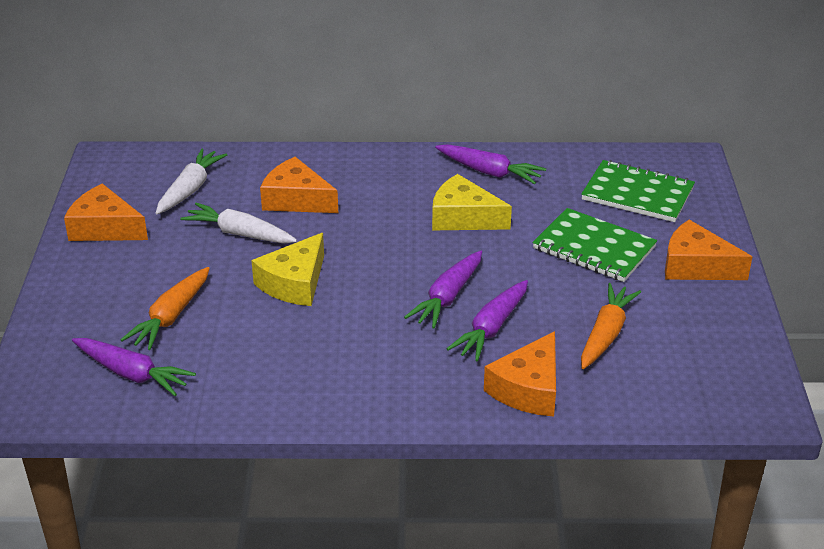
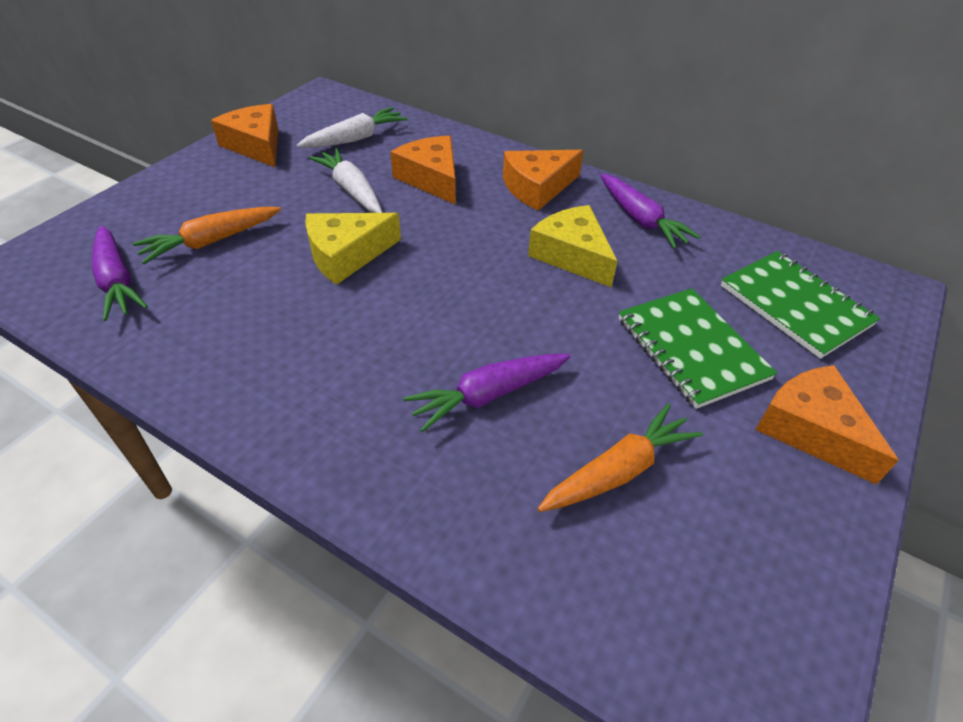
camera: 30 degrees right, 10 degrees up
purple carrot [404,251,482,329] -> none
orange cheese [484,331,556,417] -> orange cheese moved to [503,150,584,211]

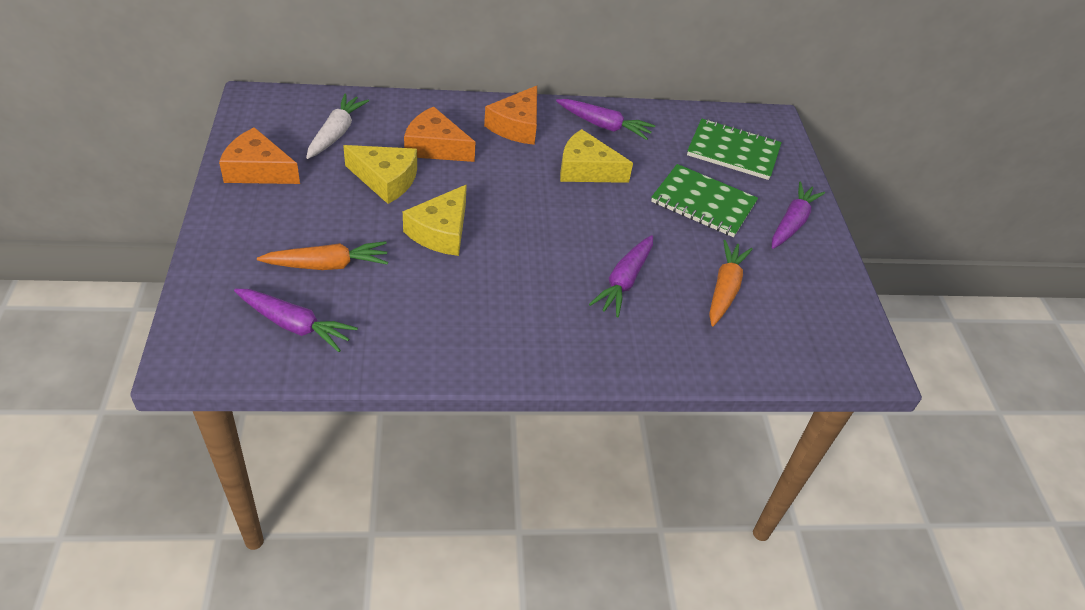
camera: 40 degrees left, 0 degrees up
orange carrot [133,207,281,264] -> orange carrot turned 120 degrees counterclockwise [257,241,388,270]
white carrot [309,148,382,213] -> yellow cheese [343,145,417,204]
orange cheese [755,365,899,485] -> purple carrot [772,182,825,249]

